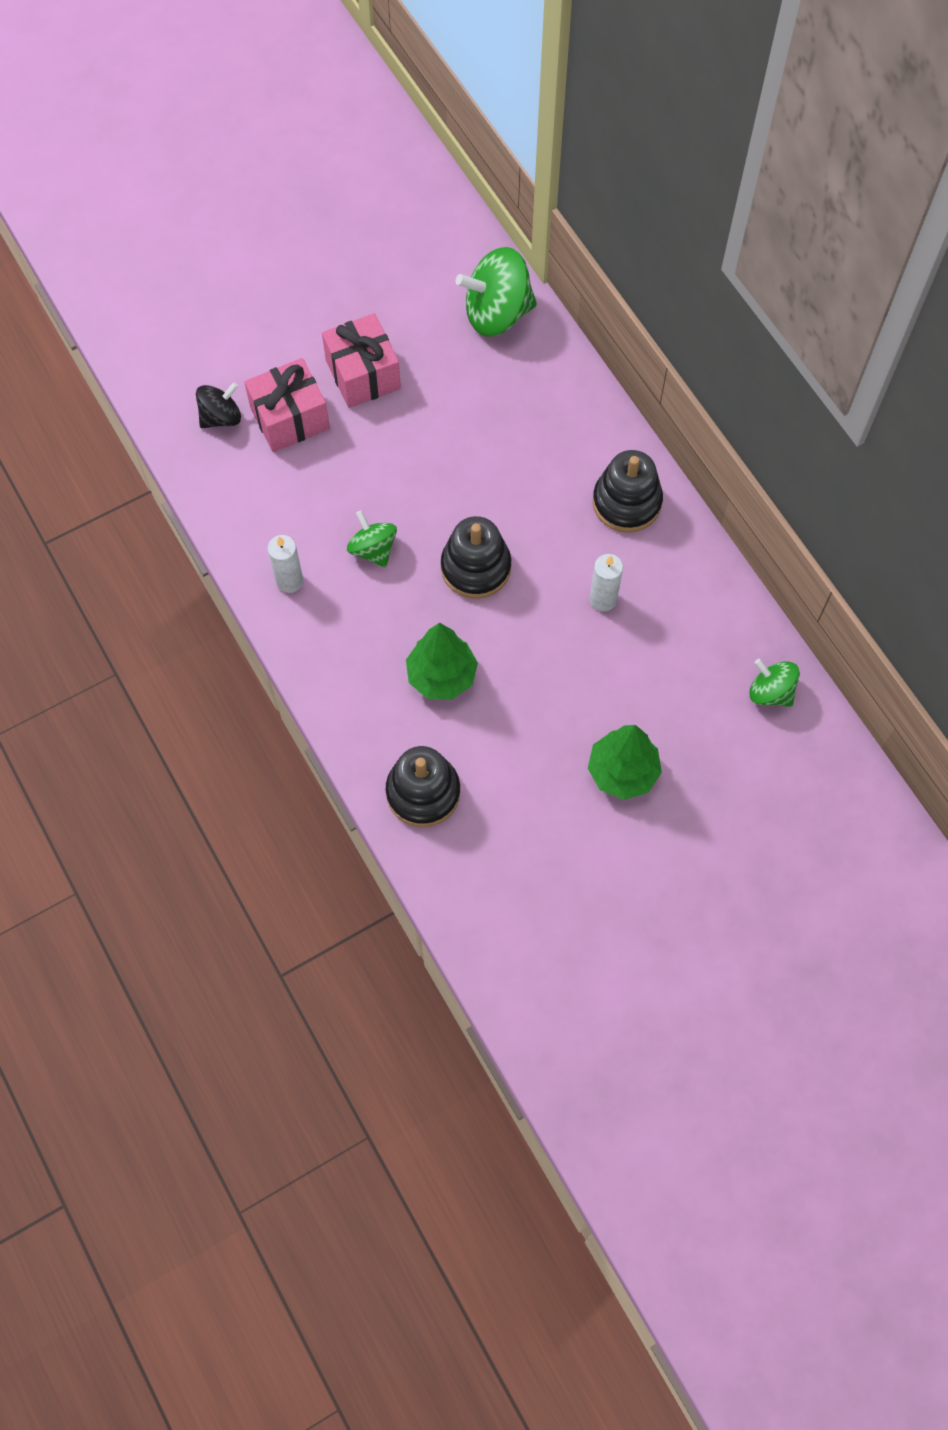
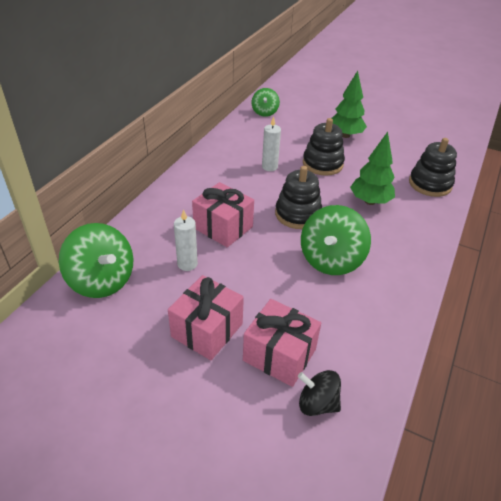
camera: 125 degrees left, 25 degrees down
white candle [268,535,303,593] -> white candle moved to [174,209,198,271]
green spinning top [347,510,397,568] -> green spinning top [301,205,371,275], size x1.71
black stacking toy [593,450,663,533] -> black stacking toy moved to [303,118,345,176]
none -> pink gift [192,182,254,247]

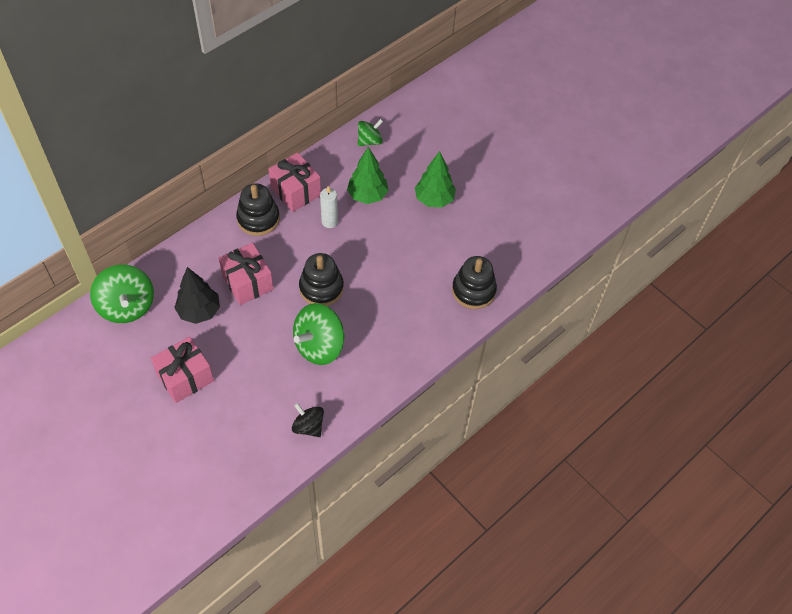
camera: 20 degrees right, 15 degrees up
white candle [174,209,198,271] -> black tree [174,267,220,324]
pink gift [243,299,321,387] -> pink gift moved to [269,152,321,212]
green spinning top [252,88,280,117] -> green spinning top turned 150 degrees counterclockwise [358,119,383,146]
black spinning top [298,370,341,416] -> black spinning top moved to [292,403,324,437]
black stacking toy [303,118,345,176] -> black stacking toy moved to [236,183,280,236]
green tree [350,132,395,205] -> green tree moved to [347,147,389,204]

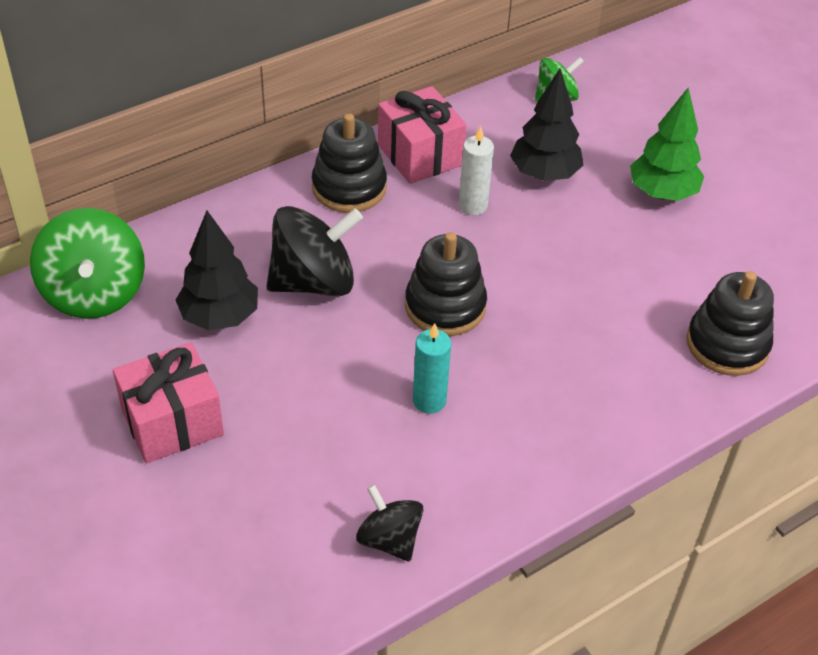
camera: 10 degrees right, 10 degrees down
pink gift [218,243,274,305] -> black spinning top [266,206,363,296]
green spinning top [293,303,345,365] -> turquoise candle [413,323,451,414]
green tree [347,147,389,204] -> black tree [510,69,583,181]

